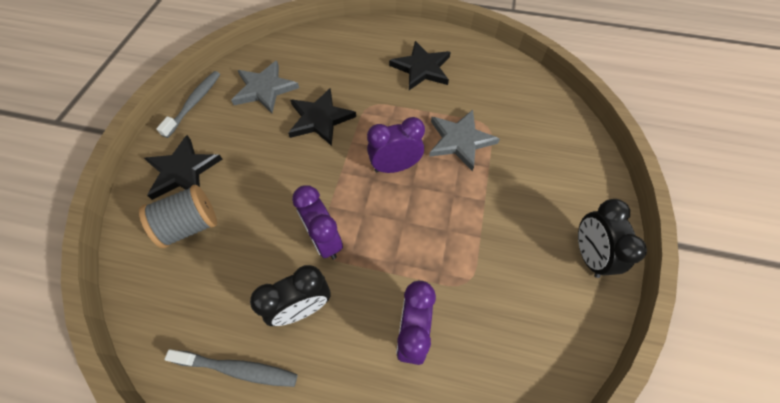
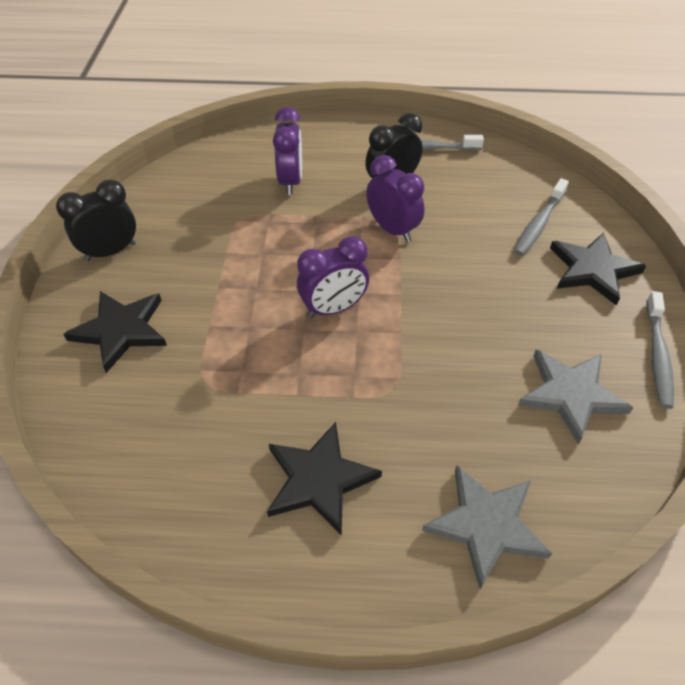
camera: 170 degrees right, 10 degrees down
grey spool [139,185,217,248] -> grey toothbrush [514,178,569,256]
black star [288,88,356,146] -> black star moved to [63,291,167,373]
grey star [429,110,500,171] -> grey star moved to [422,465,552,589]
black clock [578,199,647,278] -> black clock turned 105 degrees counterclockwise [56,180,136,261]

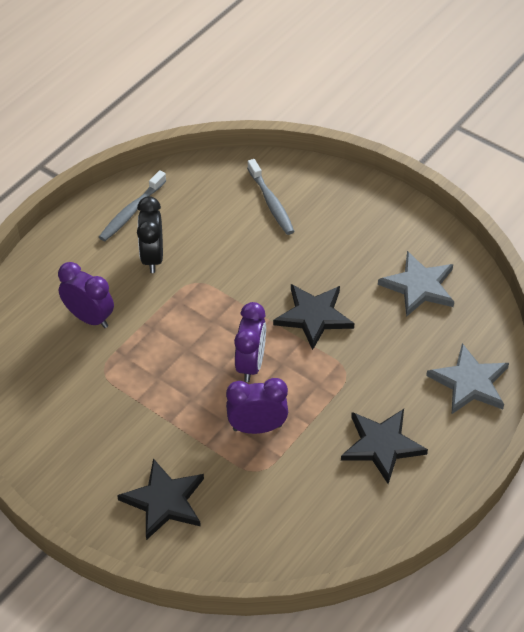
camera: 55 degrees left, 0 degrees up
black clock [56,180,136,261] -> none
purple clock [366,155,424,242] -> purple clock moved to [226,378,288,434]
black star [550,233,646,306] -> black star moved to [273,284,354,350]
grey toothbrush [646,291,674,409] -> none

